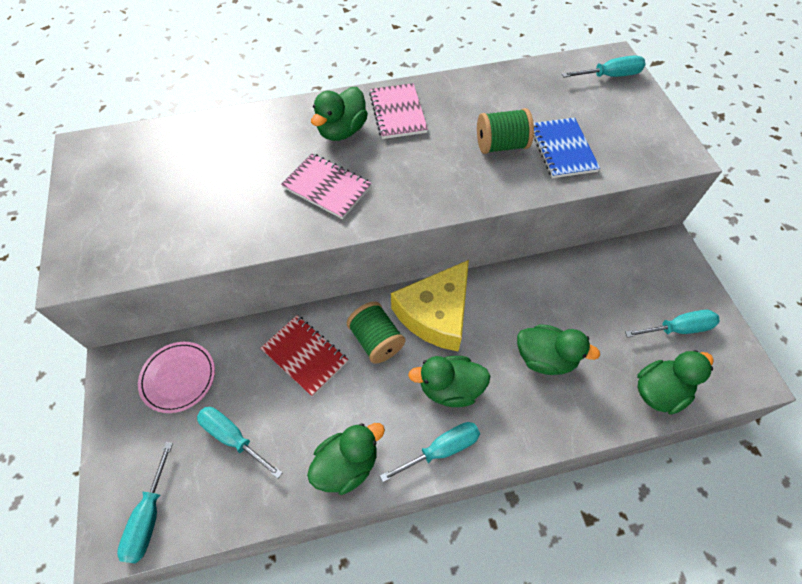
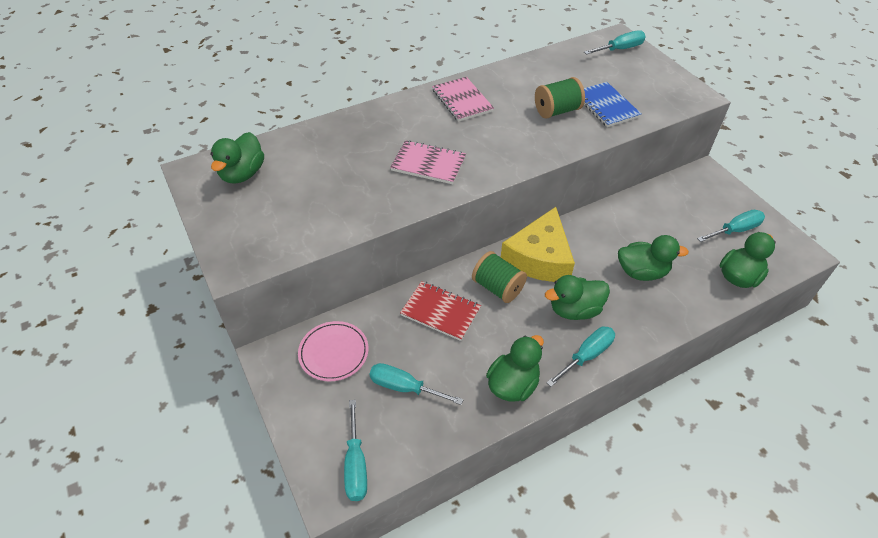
camera: 15 degrees left, 10 degrees down
green duck [311,87,368,141] -> green duck moved to [210,132,264,184]

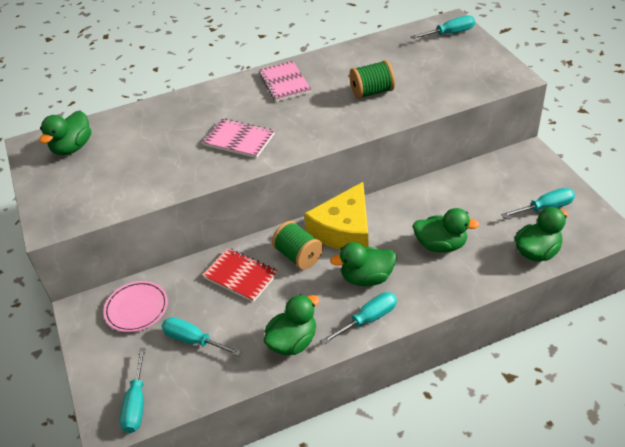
camera: 10 degrees right, 5 degrees down
blue notebook [584,82,642,127] -> none

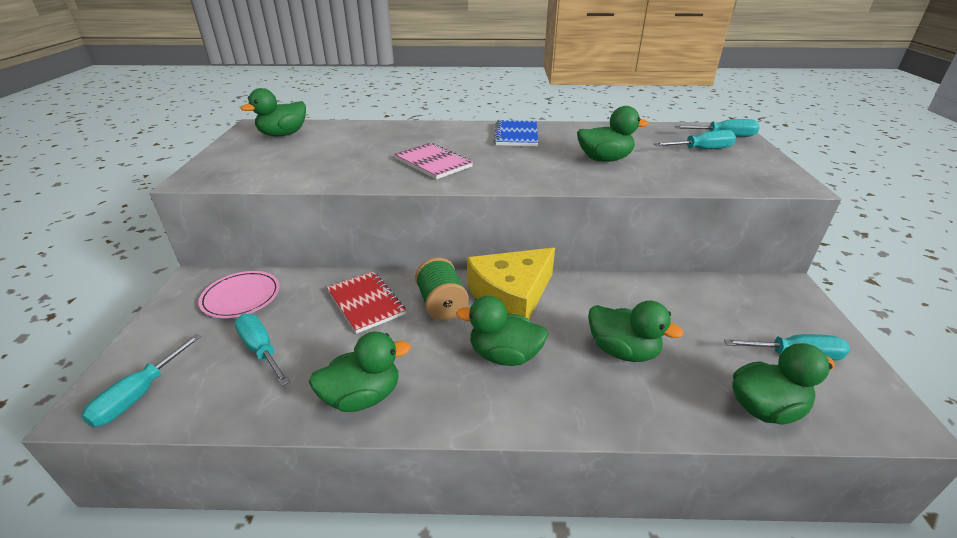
camera: 20 degrees right, 10 degrees down
pink notebook [259,61,311,102] -> blue notebook [494,120,538,146]
turquoise screwdriver [322,292,397,344] -> turquoise screwdriver moved to [654,130,736,149]
green spool [349,60,395,99] -> green duck [577,106,649,162]

